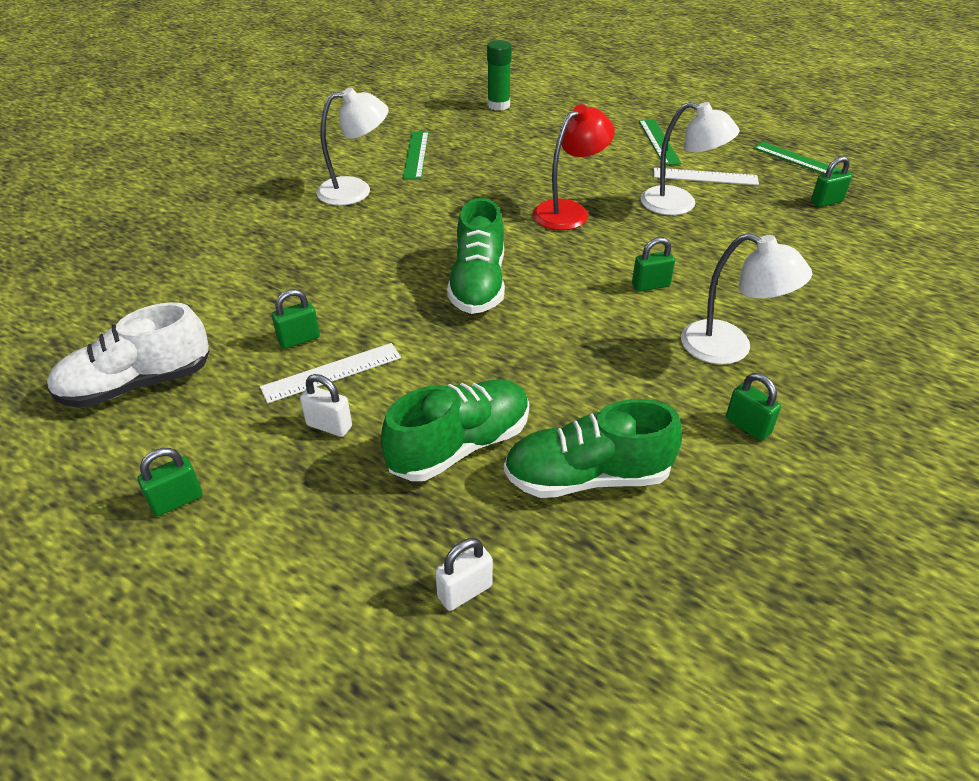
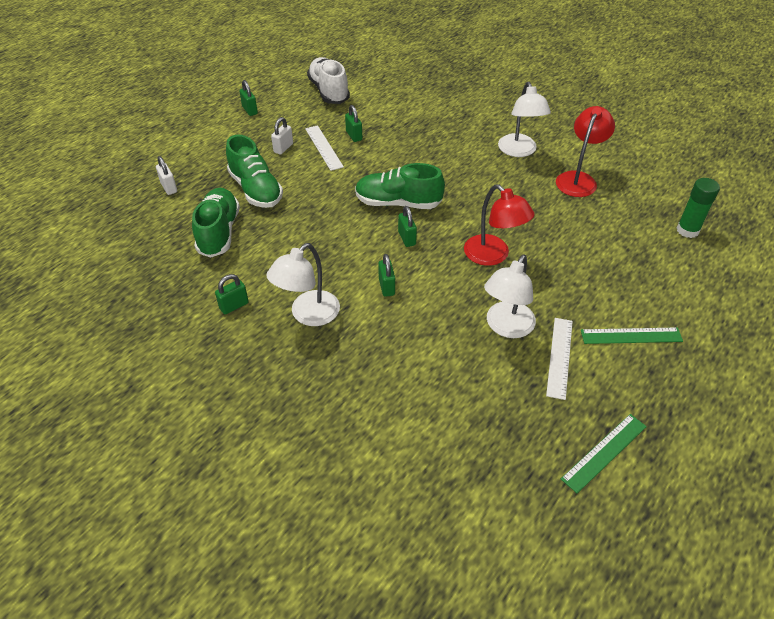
camera: 95 degrees right, 5 degrees up
green ruler [403,132,429,179] -> red lamp [556,106,615,197]
green padlock [811,156,852,207] -> green padlock moved to [398,206,417,247]

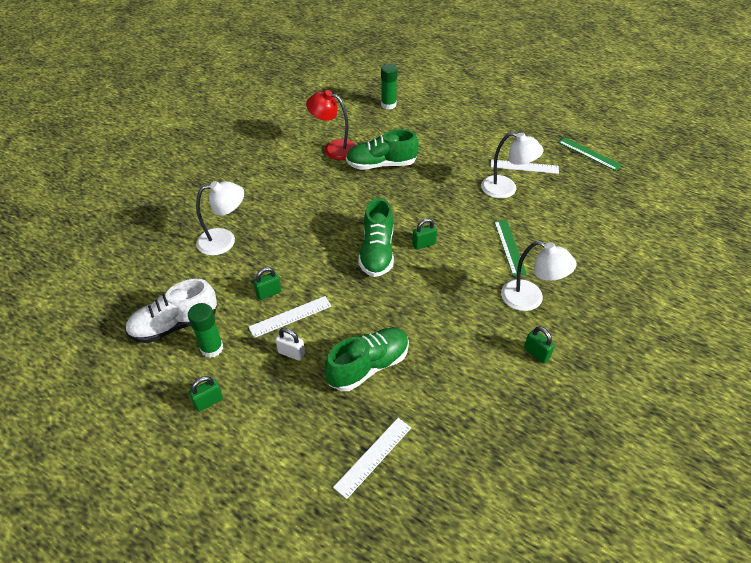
camera: 95 degrees left, 0 degrees up
white padlock [156,156,177,195] -> white ruler [333,418,411,499]
green shoe [192,188,240,258] -> green shoe moved to [346,129,419,170]
green padlock [378,254,395,297] -> none
red lamp [464,184,534,266] -> none
white lamp [498,82,551,157] -> white lamp moved to [196,181,244,256]
green ruler [581,327,683,344] -> green ruler moved to [494,220,527,276]
none -> green glue stick [188,303,223,358]

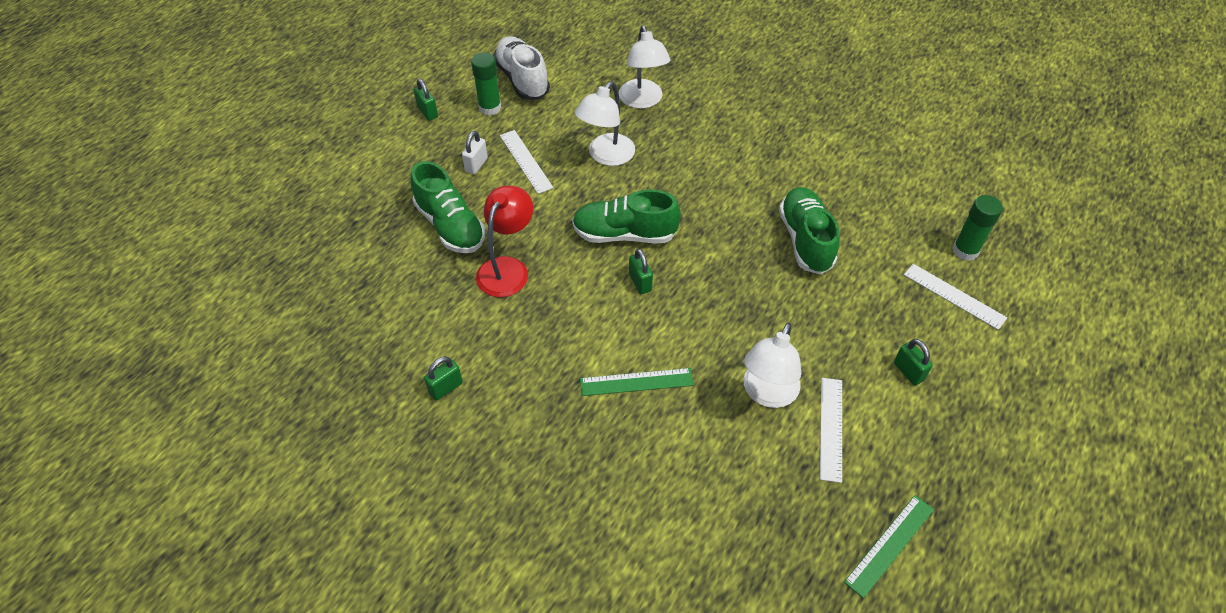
camera: 90 degrees right, 5 degrees up
green padlock [253,267,282,300] -> green padlock moved to [894,339,933,385]
red lamp [306,90,356,160] -> red lamp moved to [476,186,533,297]
white ruler [333,418,411,499] -> white ruler moved to [904,264,1007,330]
white lamp [501,241,577,311] -> white lamp moved to [575,82,635,166]

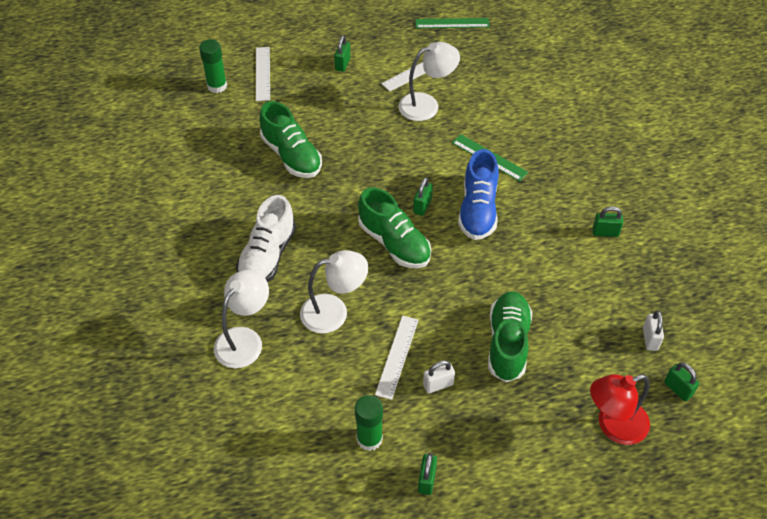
camera: 135 degrees left, 0 degrees up
red lamp [476,186,533,297] -> red lamp moved to [590,374,650,445]
white shoe [493,36,550,100] -> white shoe moved to [236,195,296,282]
green shoe [779,187,839,274] -> green shoe turned 75 degrees counterclockwise [260,101,322,178]
none -> blue shoe [458,149,499,240]
none -> white padlock [643,311,664,351]
none -> green padlock [664,362,699,401]

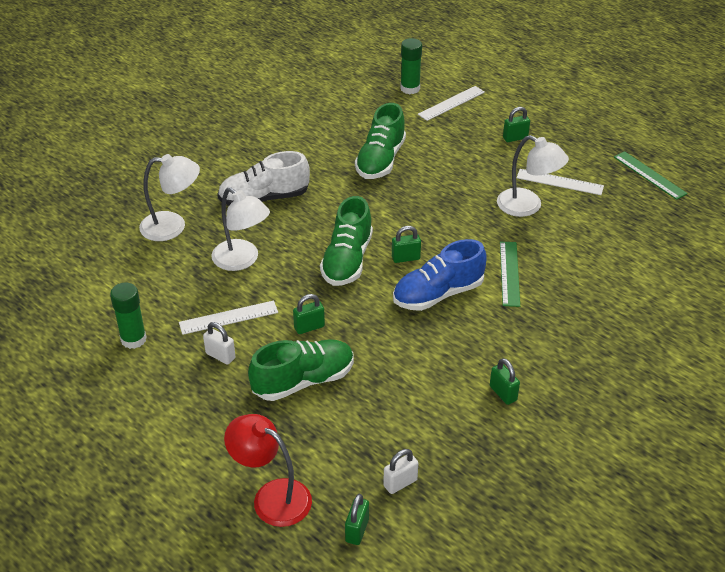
camera: 55 degrees right, 10 degrees down
green padlock [418,453,437,495] -> green padlock moved to [293,294,325,334]

